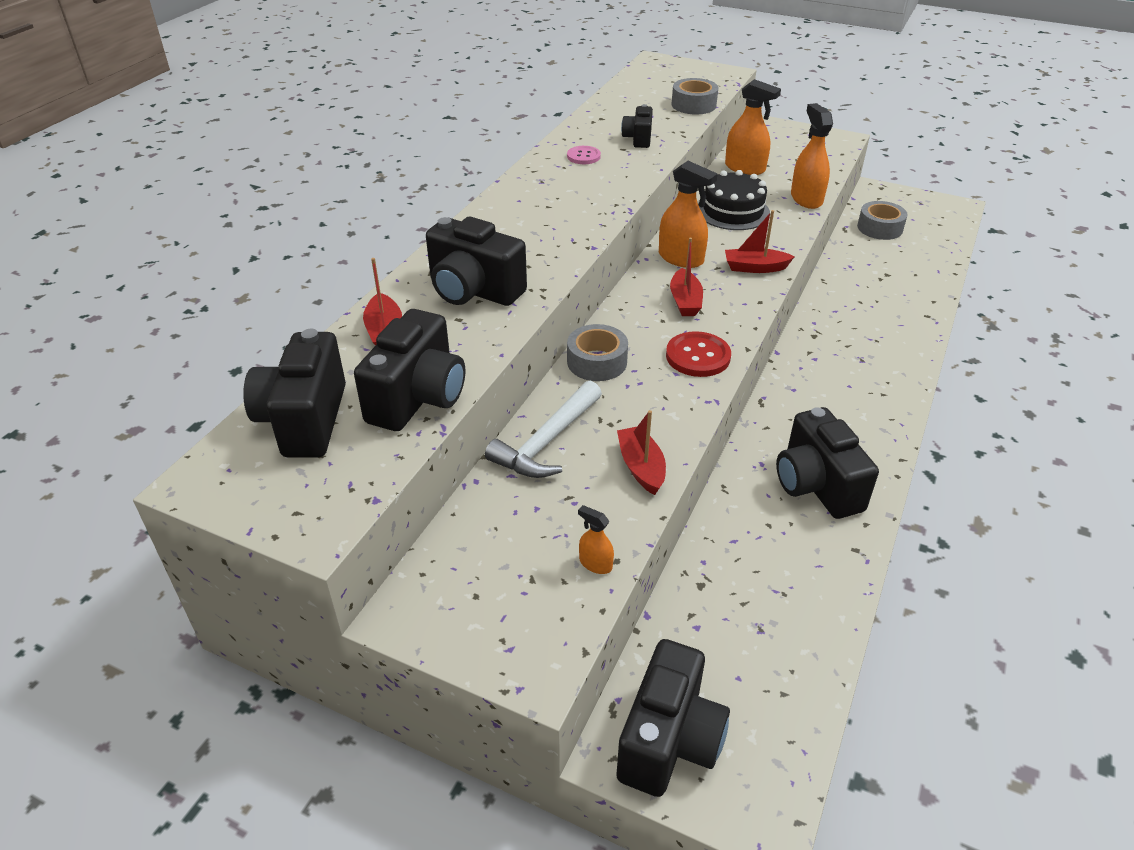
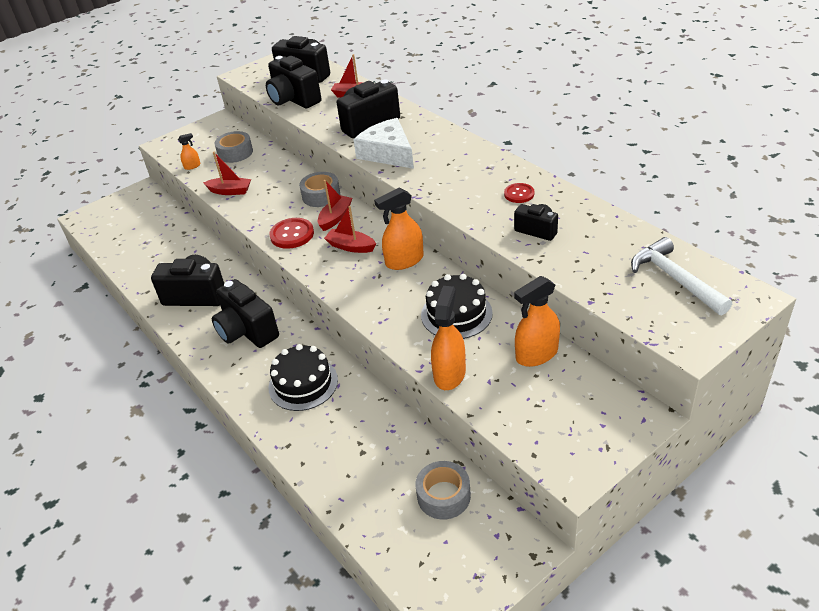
camera: 120 degrees right, 0 degrees up
white hammer [485,381,602,478] -> white hammer moved to [631,237,732,315]
pink button [567,146,601,164] -> red button [504,183,534,203]
black camera [616,639,730,797] -> black camera moved to [212,279,279,348]
grey tape [672,78,719,114] -> grey tape moved to [215,131,253,163]
red boat [725,210,795,273] -> red boat moved to [318,180,353,231]
orange spray bottle [791,103,833,209] -> orange spray bottle turned 90 degrees counterclockwise [431,286,466,390]
none -> black cake [269,344,338,411]
none -> white cheese [353,118,414,169]

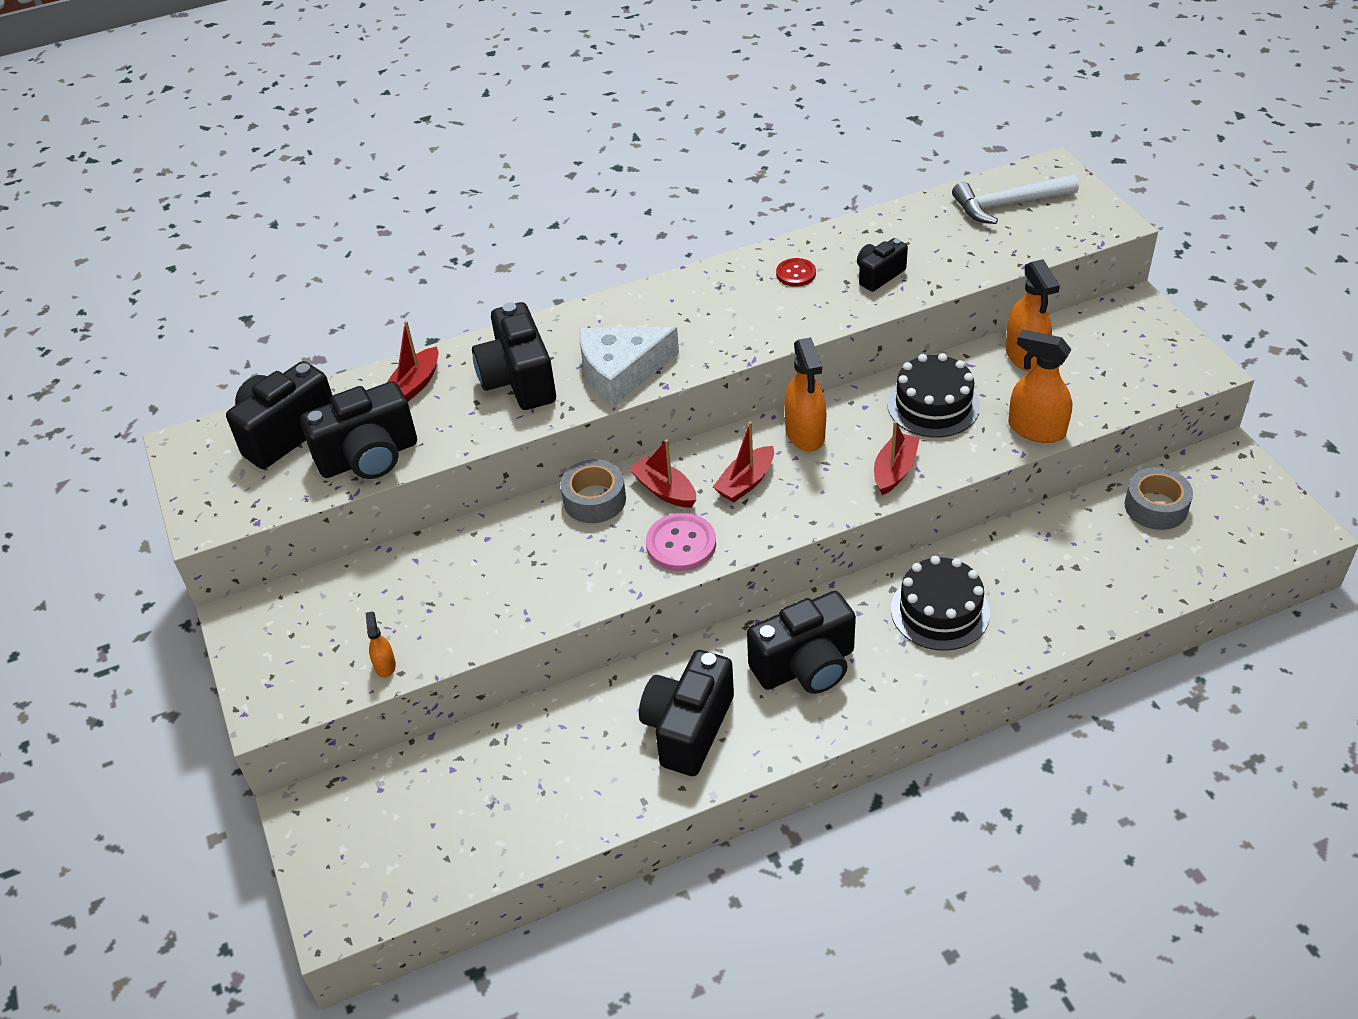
camera: 75 degrees left, 5 degrees up
red boat [203,152,251,195] -> red boat moved to [874,421,920,495]
grey tape [215,131,253,163] -> none
red button [269,218,314,249] -> pink button [646,513,716,571]

